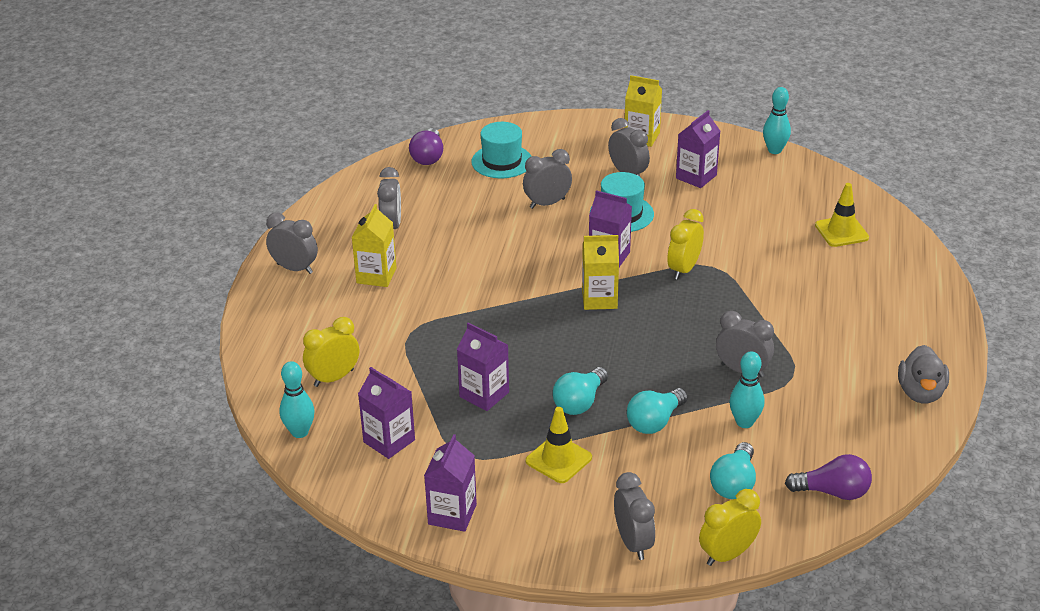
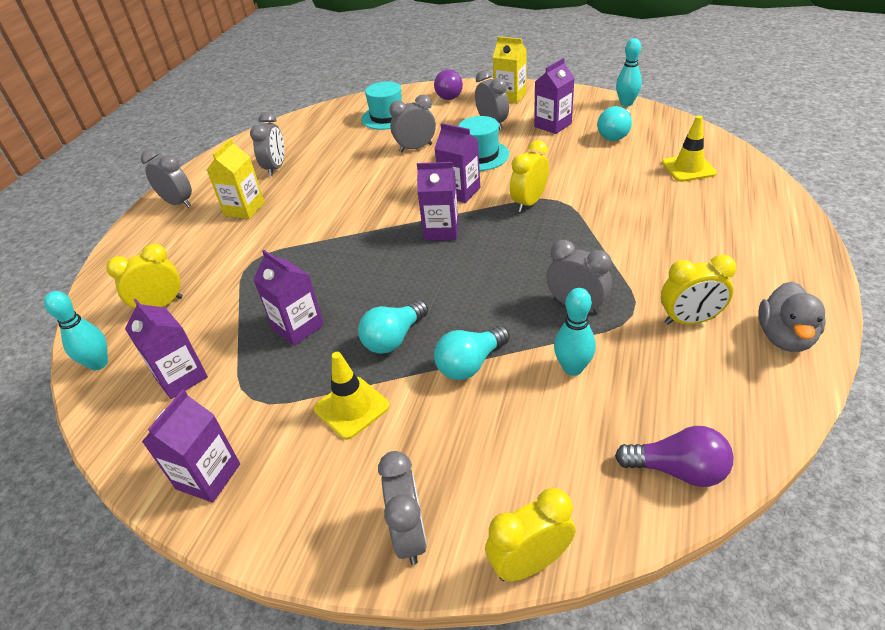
camera: 10 degrees right, 5 degrees up
purple light bulb [409,128,443,165] -> purple light bulb moved to [434,69,463,100]
yellow carton [582,235,619,310] -> purple carton [417,162,459,241]
turquoise light bulb [710,442,756,499] -> turquoise light bulb moved to [597,106,632,141]
none -> yellow clock [661,254,736,325]

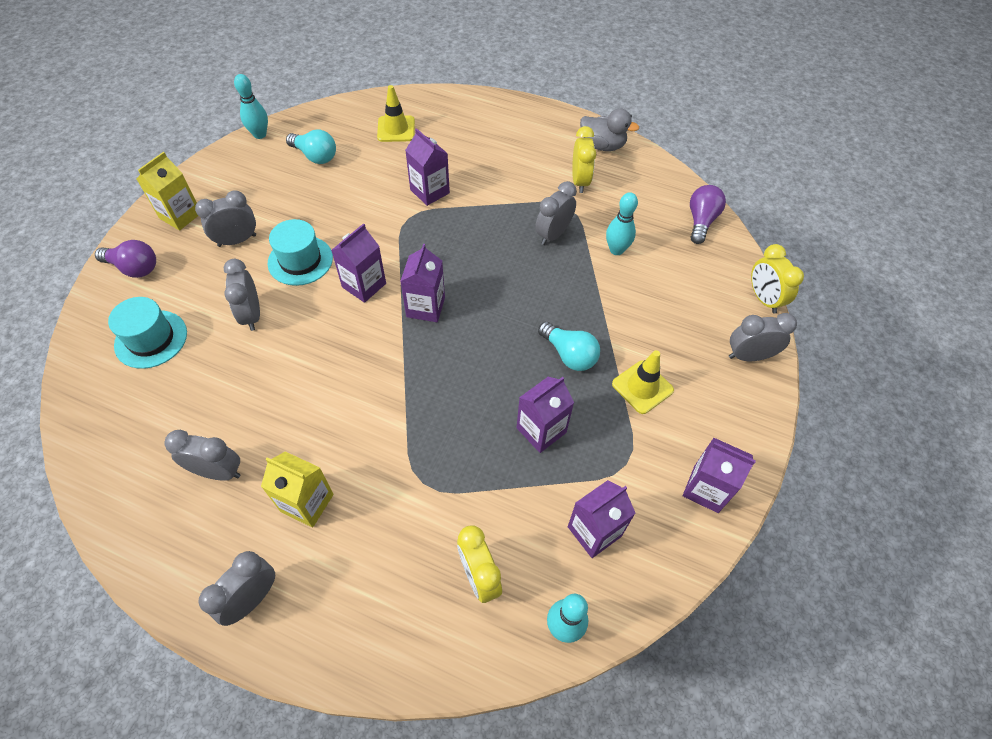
camera: 90 degrees left, 15 degrees up
turquoise light bulb [434,326,510,380] -> none
yellow clock [510,140,549,212] -> none
purple carton [534,58,574,134] -> purple carton moved to [405,128,450,206]

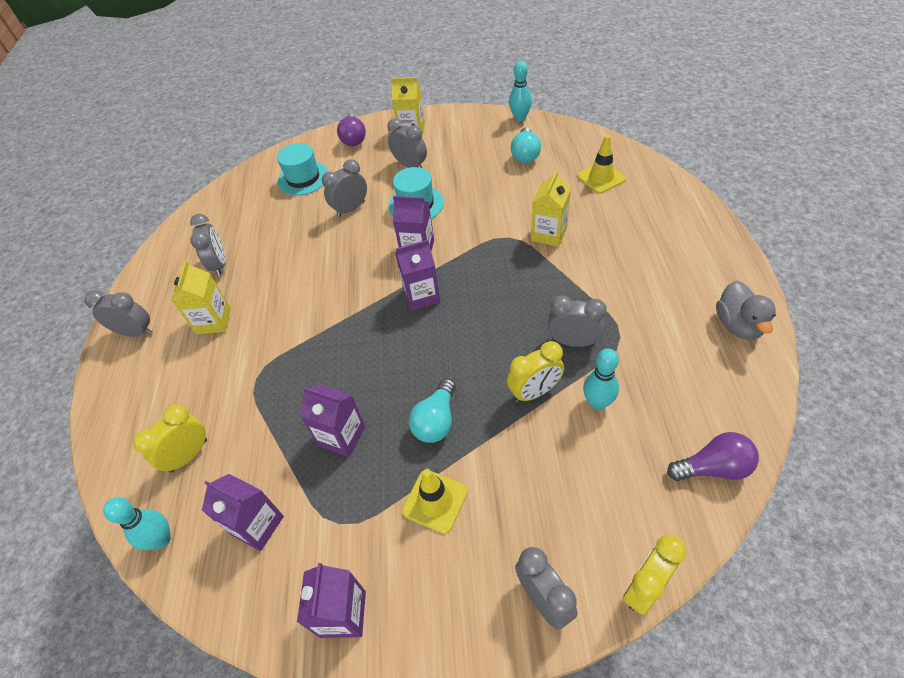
camera: 70 degrees right, 5 degrees down
purple carton [405,128,450,206] -> yellow carton [531,170,571,247]
yellow clock [572,126,596,193] -> yellow clock moved to [507,341,564,402]

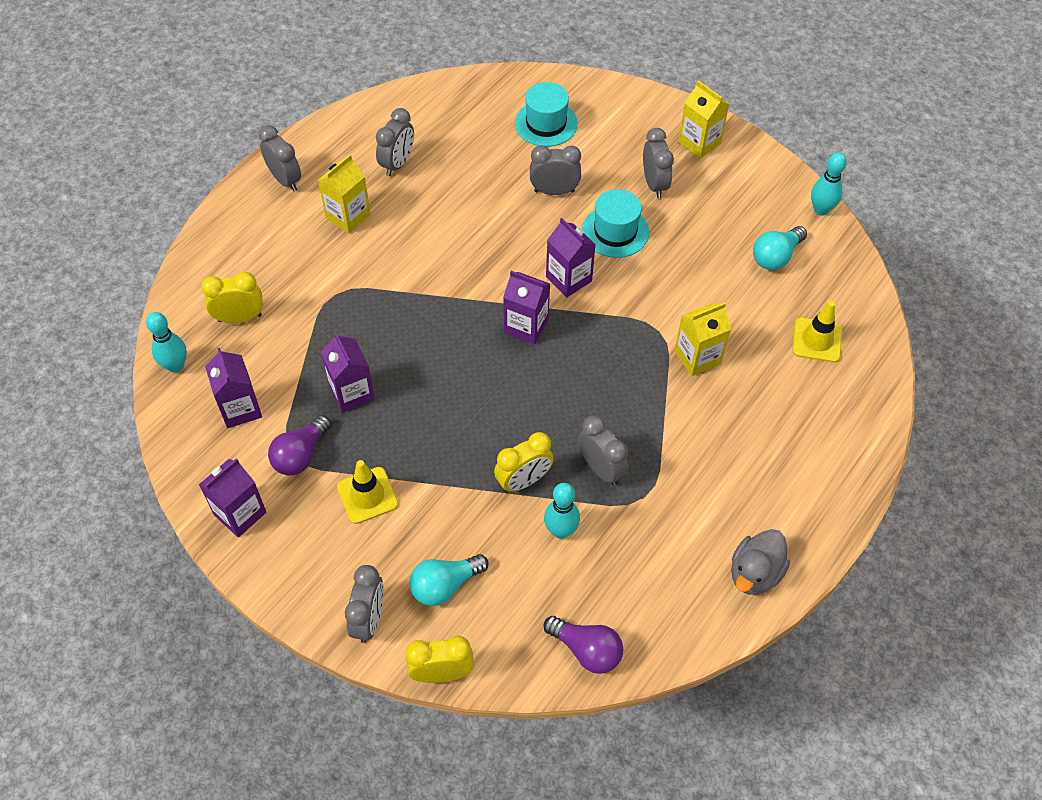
camera: 35 degrees right, 5 degrees up
purple light bulb [337,114,366,146] -> purple light bulb moved to [268,415,331,476]
turquoise light bulb [409,378,456,443] -> turquoise light bulb moved to [409,554,489,606]
yellow clock [507,341,564,402] -> yellow clock turned 45 degrees counterclockwise [494,432,554,492]

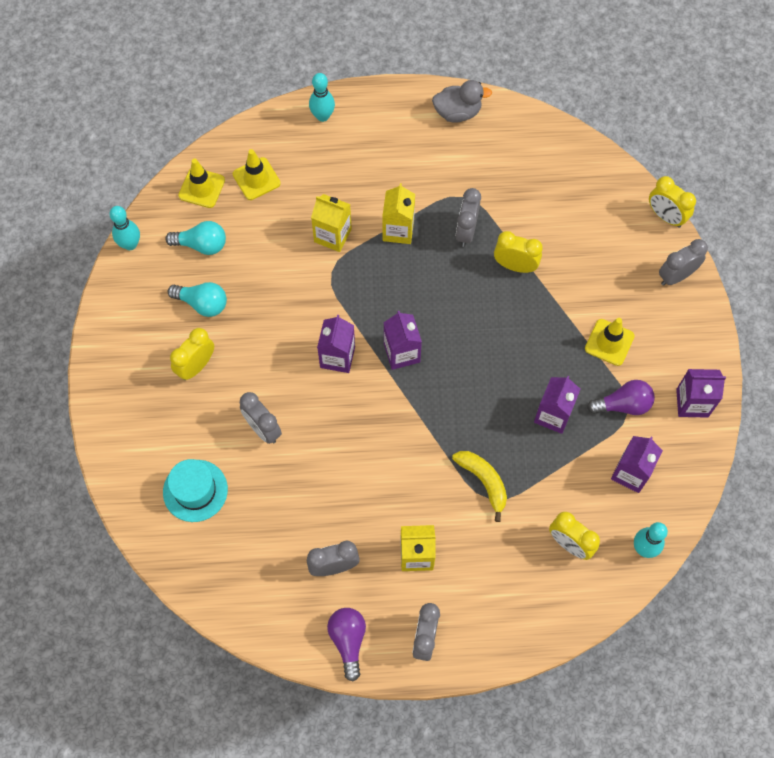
camera: 130 degrees left, 10 degrees up
turquoise light bulb [409,554,489,606] -> turquoise light bulb moved to [168,282,227,317]
turquoise bowling pin [544,483,580,539] -> turquoise bowling pin moved to [309,73,335,122]
purple light bulb [544,616,623,674] -> purple light bulb moved to [327,608,366,681]
turquoise hat [582,189,649,258] -> none
grey clock [643,128,674,198] -> yellow clock [170,328,214,380]
yellow carton [678,80,730,158] -> yellow carton moved to [382,183,415,244]
none -> yellow traffic cone [178,159,225,208]
none -> yellow banana [452,451,507,522]

